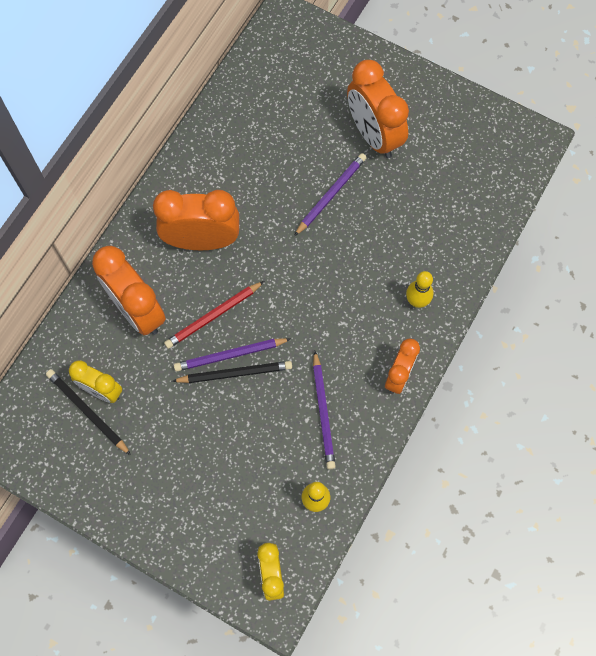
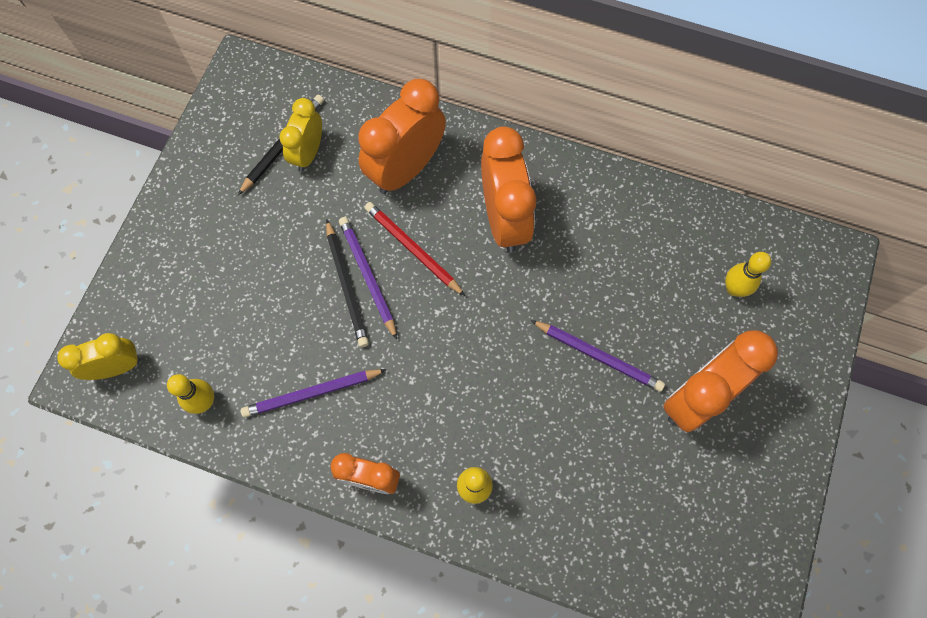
camera: 80 degrees right, 0 degrees up
none -> yellow bowling pin [725,252,771,297]

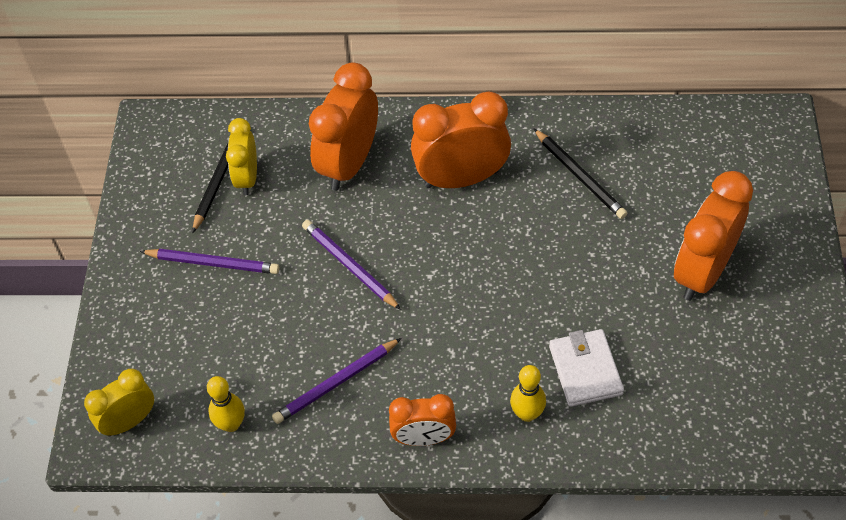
camera: 15 degrees left, 15 degrees down
black pencil [326,219,369,347] -> black pencil moved to [533,128,628,219]
red pencil [365,202,465,296] -> none
orange clock [481,126,536,253] -> orange clock turned 75 degrees counterclockwise [411,92,511,189]
purple pencil [531,320,665,392] -> purple pencil moved to [140,249,279,274]
yellow bowling pin [725,252,771,297] -> none
none -> white wallet [549,329,624,407]

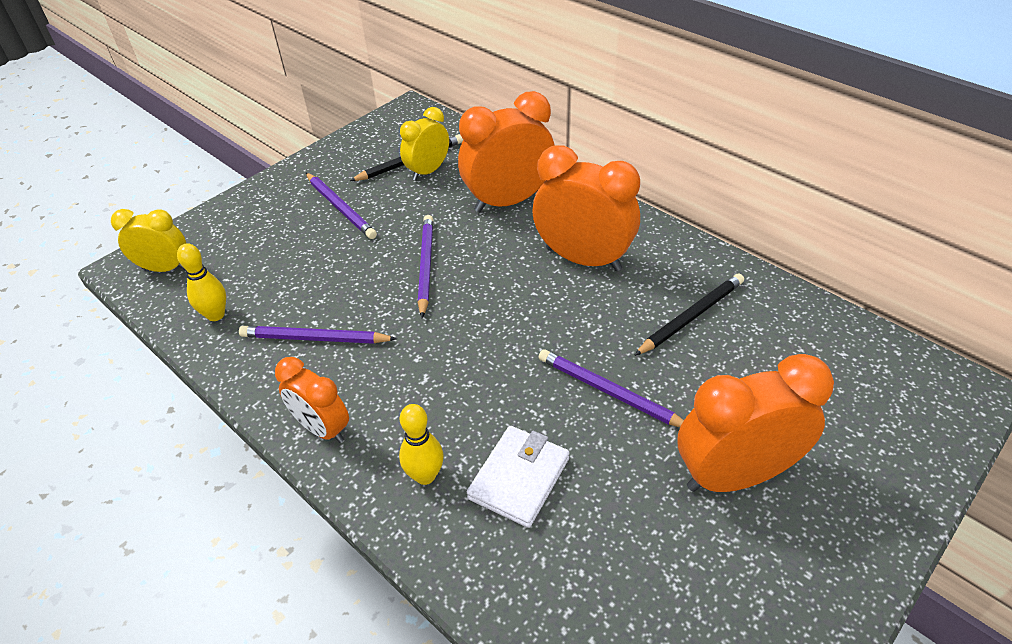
camera: 40 degrees right, 10 degrees down
black pencil [533,128,628,219] -> black pencil turned 135 degrees counterclockwise [634,273,744,356]
none -> purple pencil [539,349,684,427]

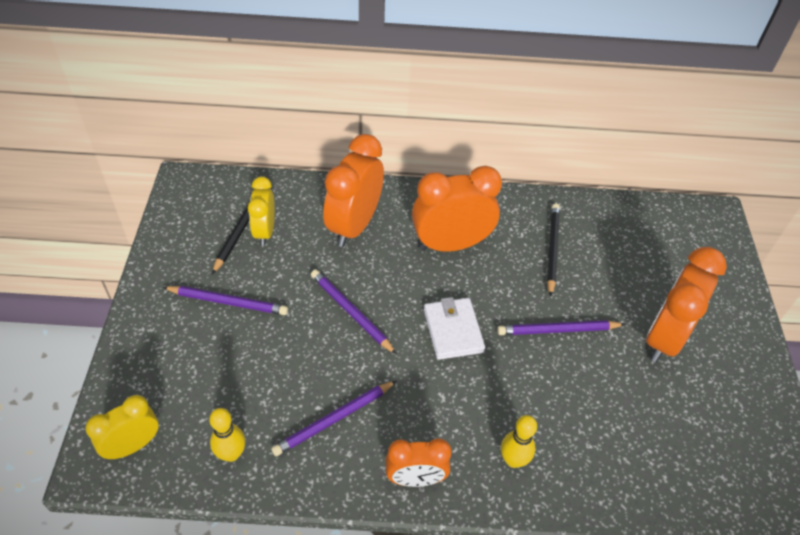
camera: 45 degrees left, 5 degrees up
white wallet [467,426,570,528] -> white wallet moved to [424,297,485,360]

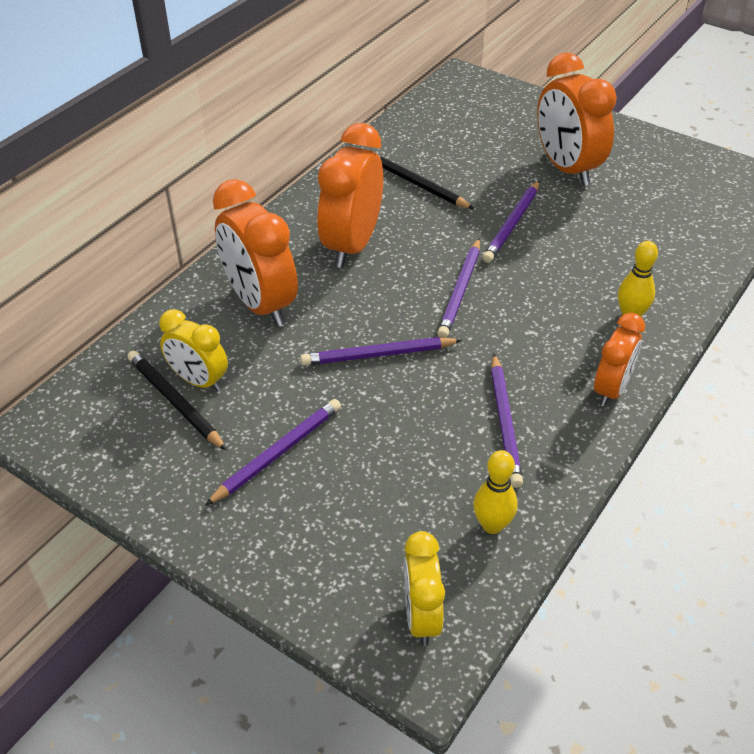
camera: 55 degrees left, 5 degrees down
white wallet [424,297,485,360] -> purple pencil [437,238,480,338]

